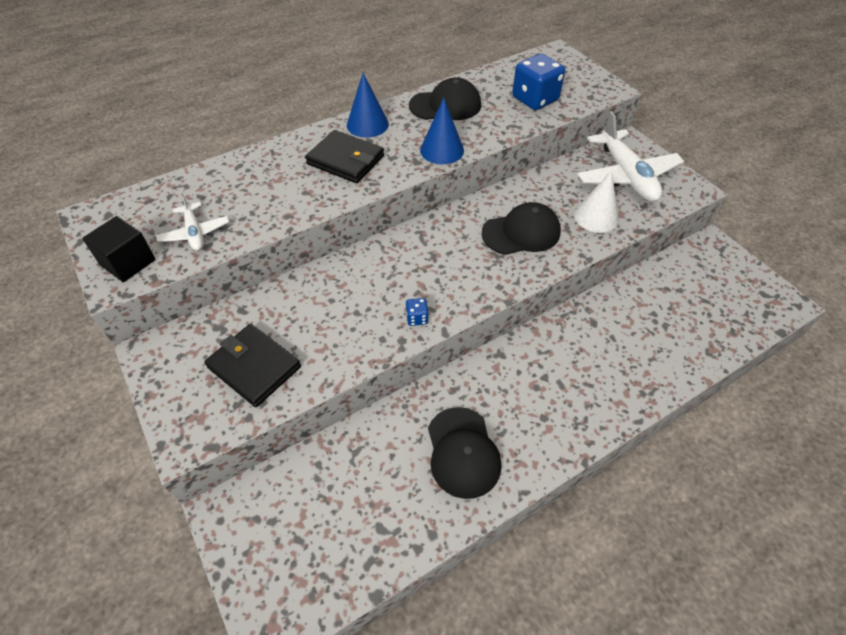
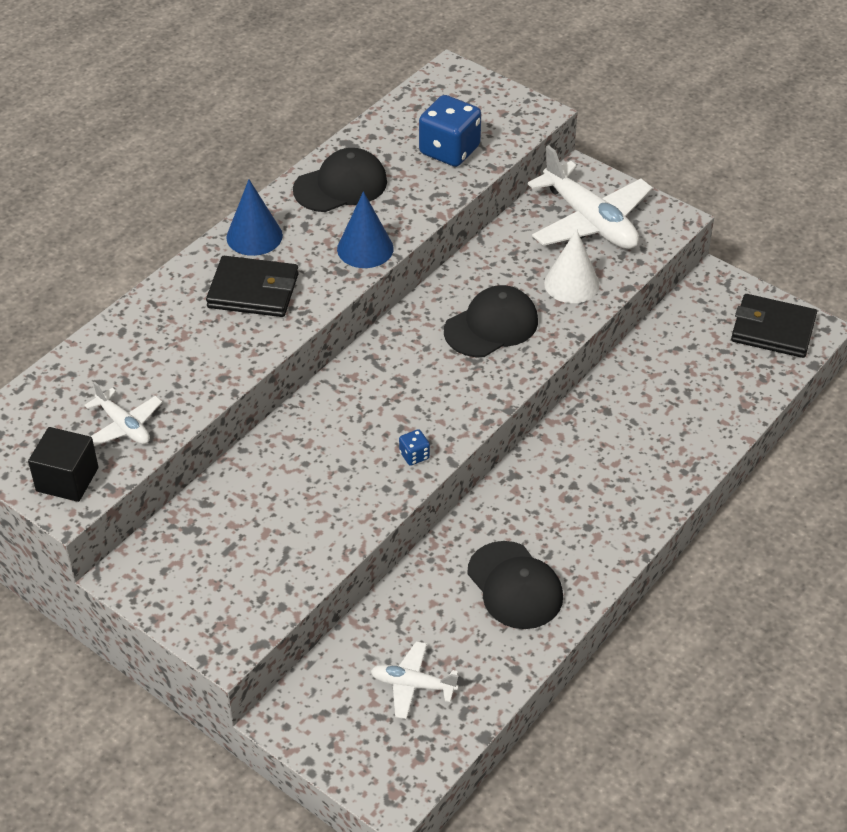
camera: 20 degrees left, 5 degrees down
black wallet [204,324,301,407] -> black wallet moved to [731,294,817,358]
none -> white plane [371,641,459,719]

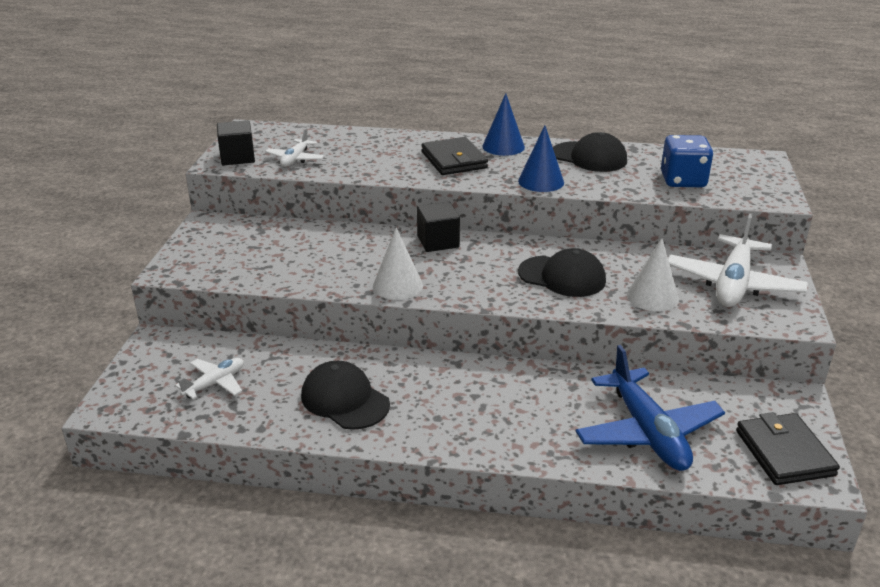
camera: 60 degrees right, 15 degrees down
white plane [371,641,459,719] -> white plane turned 60 degrees clockwise [175,358,244,399]
blue dice [399,429,430,466] -> white cone [373,227,423,300]
black cap [467,541,563,629] -> black cap turned 105 degrees clockwise [301,361,390,430]
none -> black cube [417,202,460,252]
none -> blue plane [576,345,725,471]

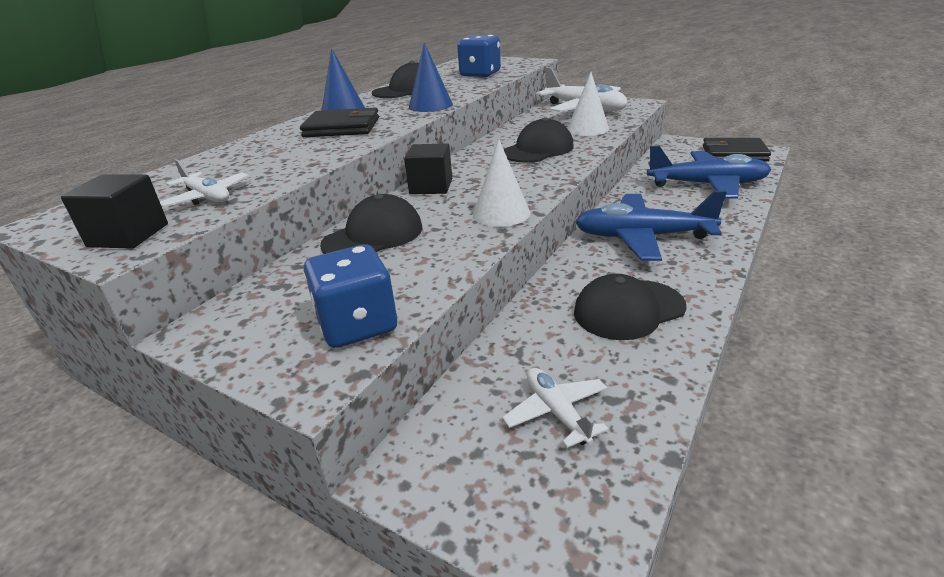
camera: 65 degrees left, 0 degrees up
none -> blue dice [304,244,397,348]
none -> black cap [320,194,423,254]
none -> blue plane [575,191,727,261]

